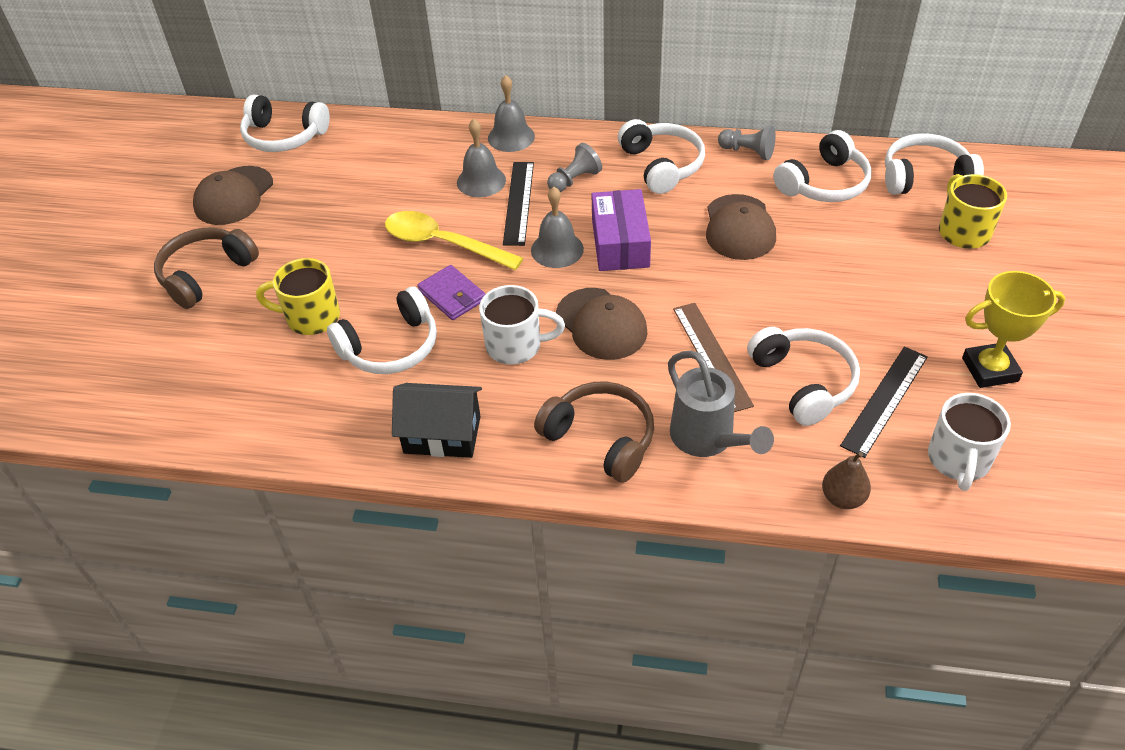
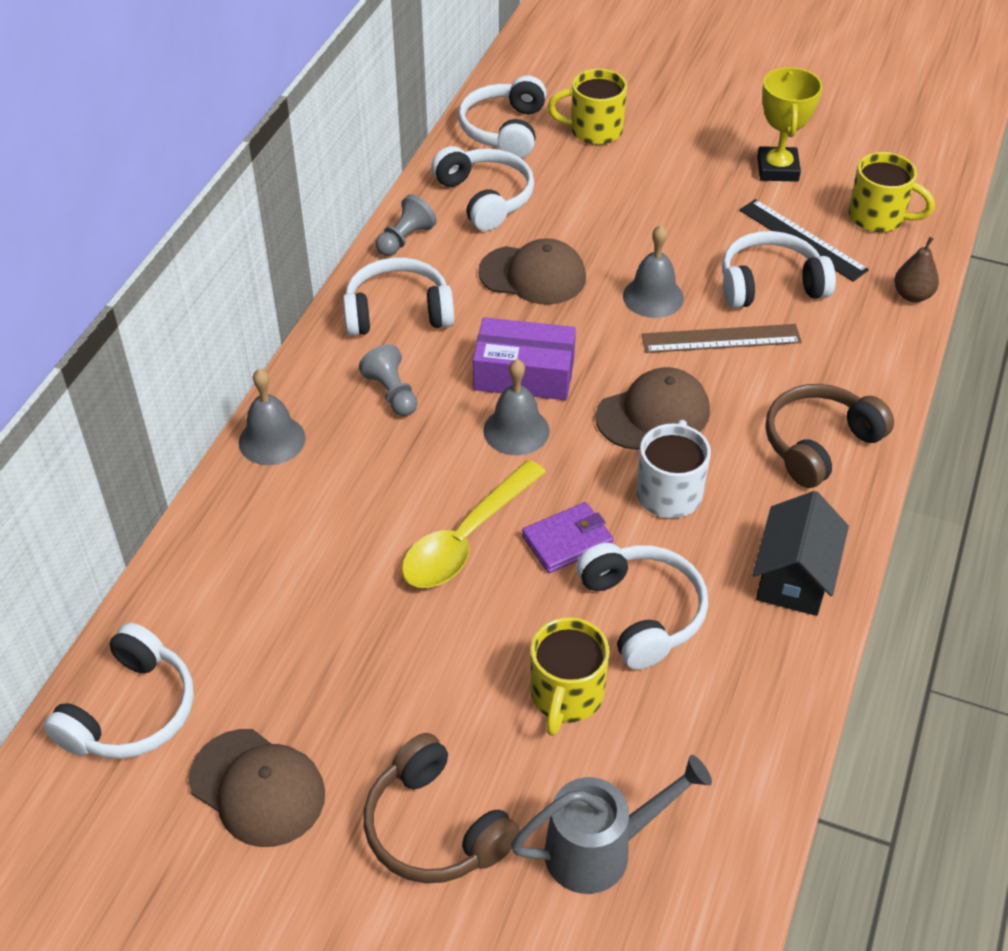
camera: 80 degrees left, 0 degrees up
grey bell [457,119,506,197] -> grey bell moved to [623,225,684,318]
black ruler [503,162,534,246] -> none
grey watering can [668,351,774,457] -> grey watering can moved to [511,755,712,894]
white mug [928,393,1011,491] -> yellow mug [849,152,935,232]

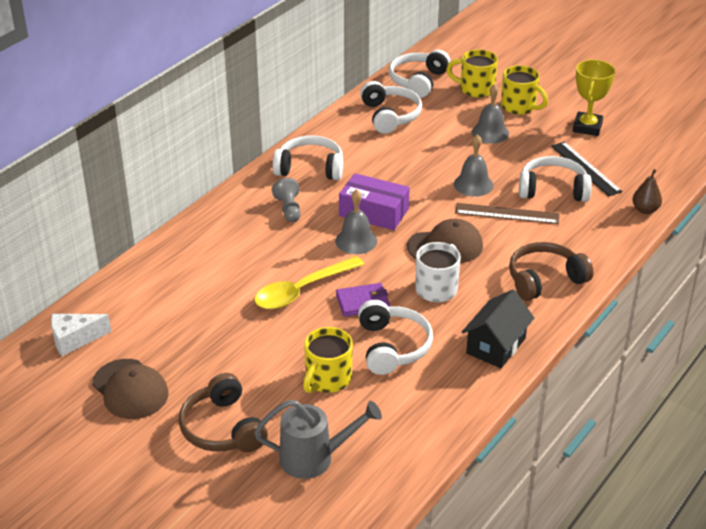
camera: 15 degrees right, 10 degrees down
white headphones [43,623,194,759] -> white cheese [51,314,111,356]
grey bell [239,369,306,465] -> grey bell moved to [472,84,509,143]
grey pawn [376,194,437,256] -> none
brown cap [478,238,586,305] -> none
yellow mug [849,152,935,232] -> yellow mug moved to [501,65,548,115]

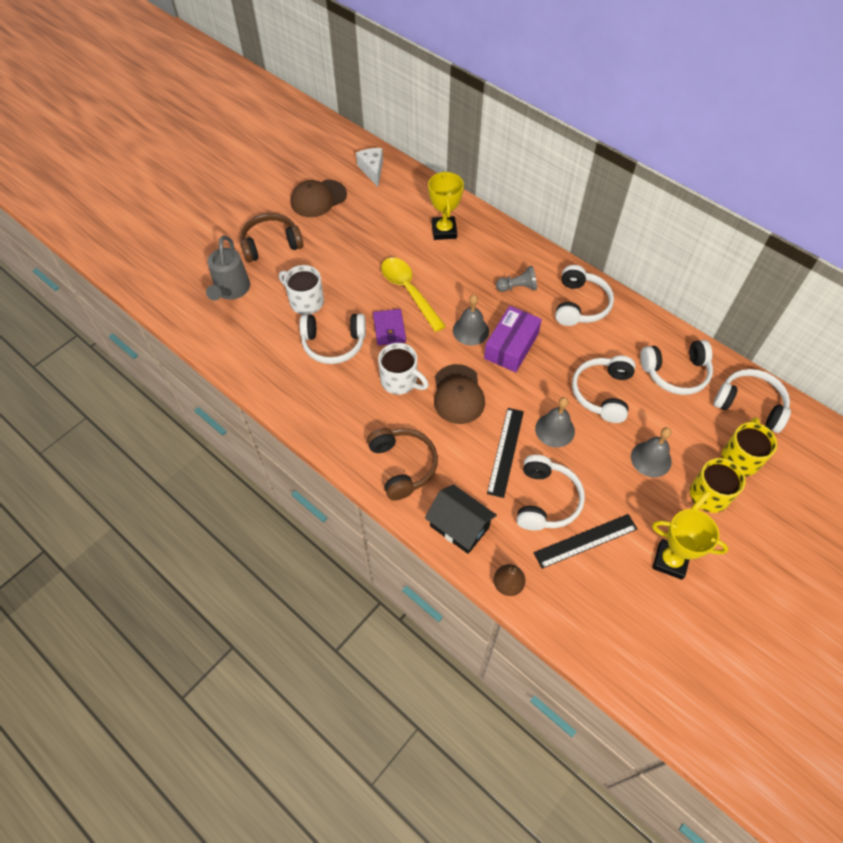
camera: 95 degrees right, 20 degrees up
yellow mug [303,327,353,393] -> white mug [279,265,324,315]
brown ruler [455,203,560,224] -> black ruler [487,408,524,498]
black house [462,290,534,368] -> black house moved to [425,484,497,554]
none -> yellow trophy [428,171,464,240]
none -> white headphones [572,355,636,423]

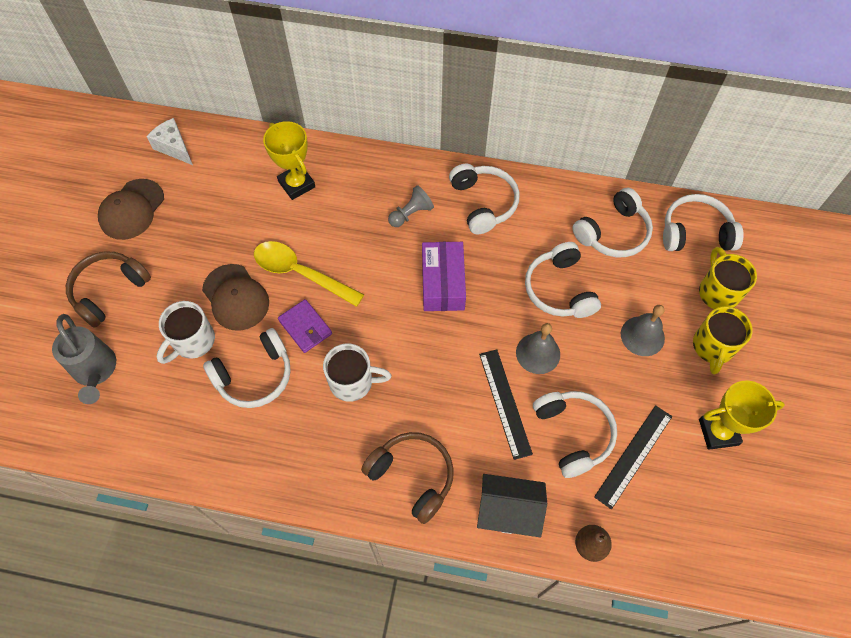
camera: 30 degrees left, 5 degrees up
white mug [279,265,324,315] -> white mug turned 60 degrees counterclockwise [157,301,215,364]
brown cap [434,364,485,424] -> brown cap moved to [202,264,269,331]
grey bell [453,294,489,345] -> none

